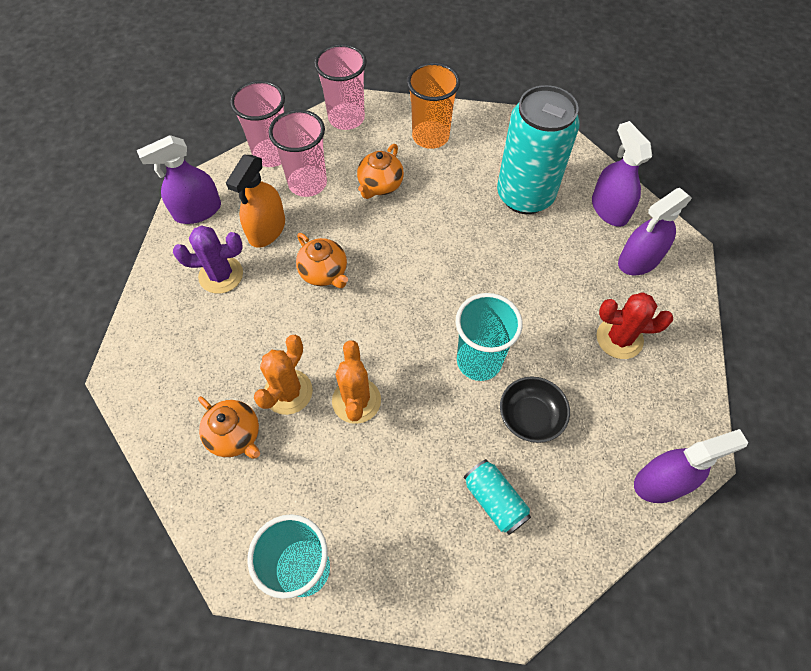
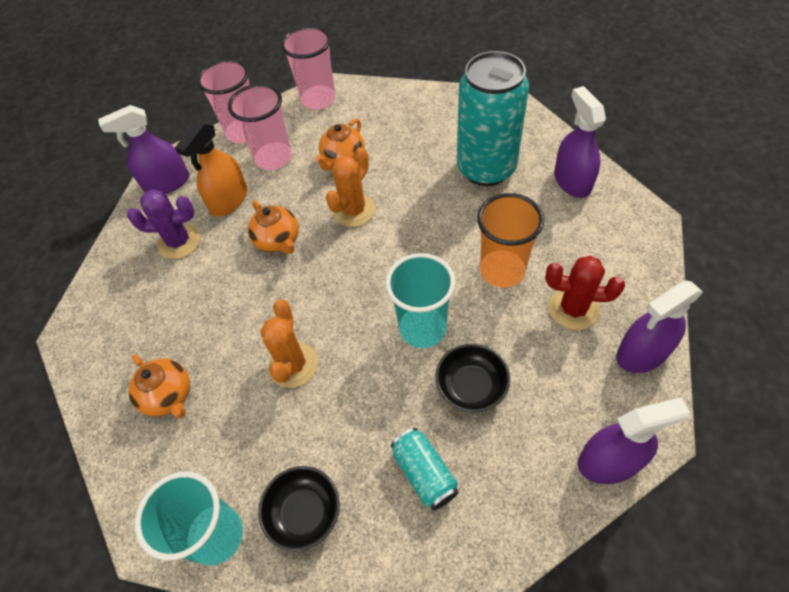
camera: 10 degrees right, 5 degrees down
orange cactus [254,335,313,415] -> orange cactus moved to [326,147,375,227]
orange cup [407,62,460,149] -> orange cup moved to [477,193,544,288]
purple spray bottle [618,188,692,275] -> purple spray bottle moved to [616,280,703,373]
none -> black bowl [258,466,340,552]

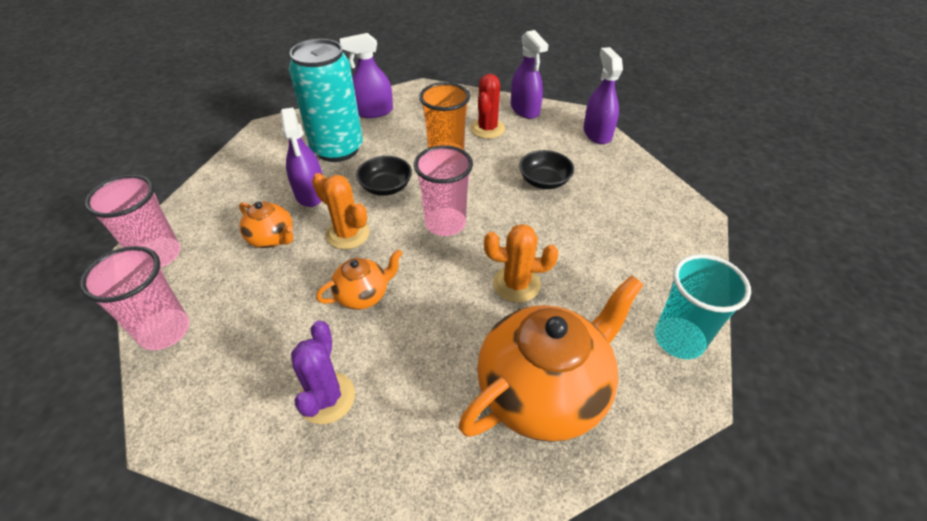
camera: 90 degrees left, 10 degrees down
purple spray bottle [98,105,189,194] -> purple spray bottle moved to [281,107,323,207]
orange teapot [128,354,190,418] -> orange teapot [458,275,644,442], size x2.06
orange spray bottle [175,121,247,216] -> none
pink cup [228,84,292,170] -> pink cup moved to [414,145,473,236]
black bowl [258,466,340,552] -> black bowl moved to [356,156,412,196]
turquoise cup [385,253,455,348] -> none
turquoise can [391,428,459,510] -> none

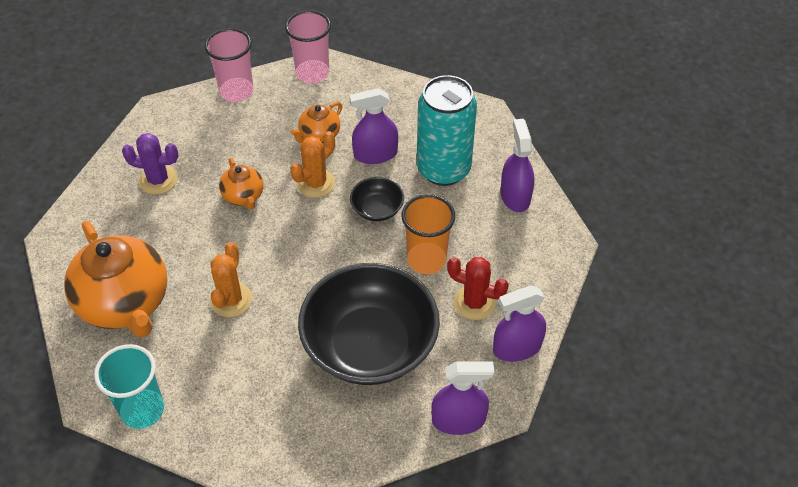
camera: 95 degrees right, 5 degrees up
pink cup [414,145,473,236] -> none
black bowl [519,150,574,189] -> black bowl [298,263,440,385], size x2.29

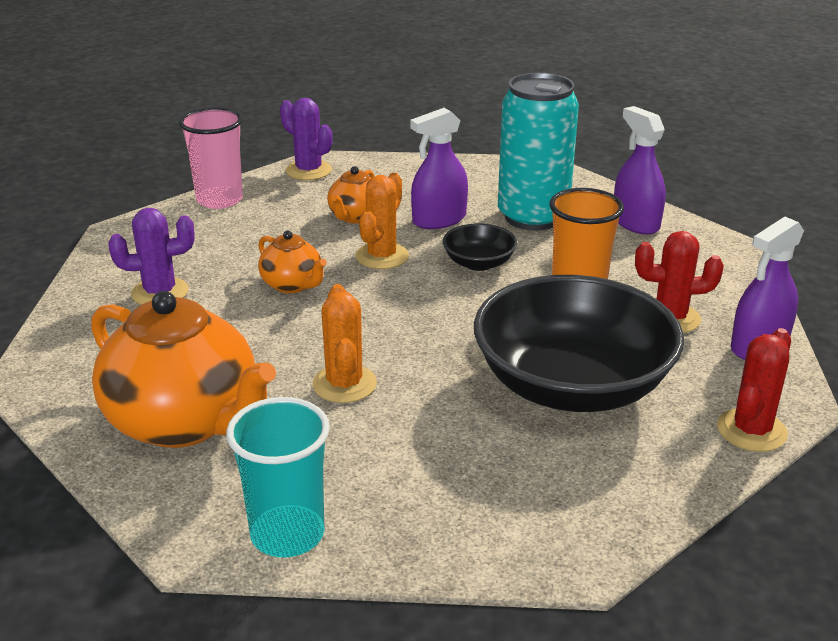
camera: 20 degrees left, 20 degrees down
pink cup [285,10,331,83] -> purple cactus [280,98,333,180]
purple spray bottle [431,361,495,435] -> red cactus [717,328,791,452]

